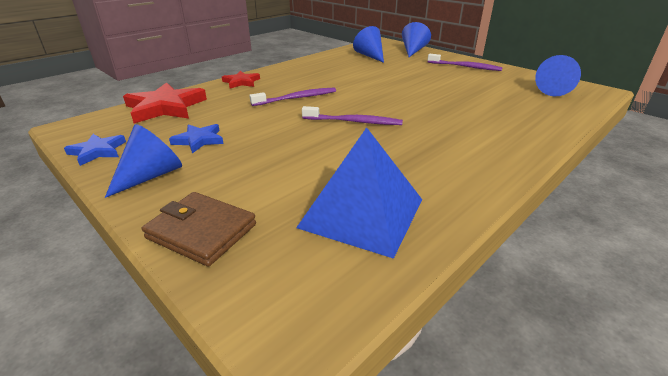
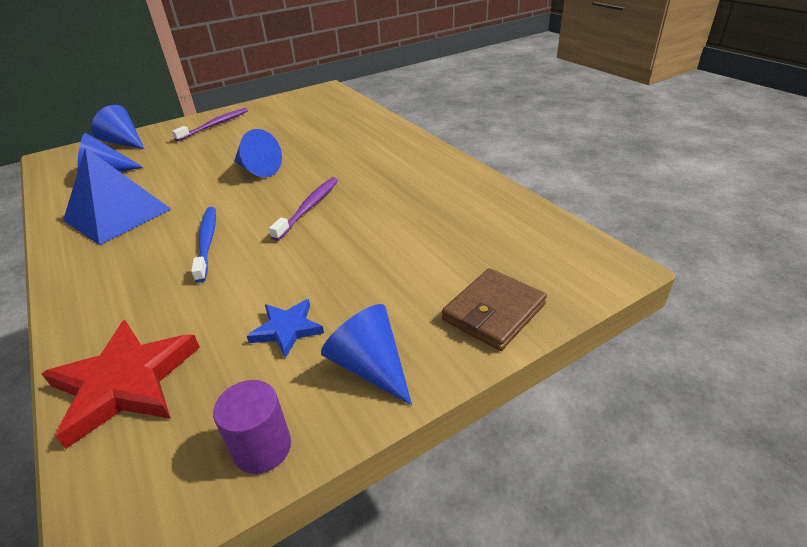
camera: 75 degrees left, 5 degrees up
blue star [64,134,126,166] -> purple cylinder [213,380,291,474]
red star [222,71,260,89] -> none
purple toothbrush [249,88,336,106] -> blue toothbrush [191,207,216,283]
blue pyramid [296,127,422,259] -> blue pyramid moved to [63,147,171,245]
blue cone [535,55,581,96] -> blue cone moved to [234,129,282,177]

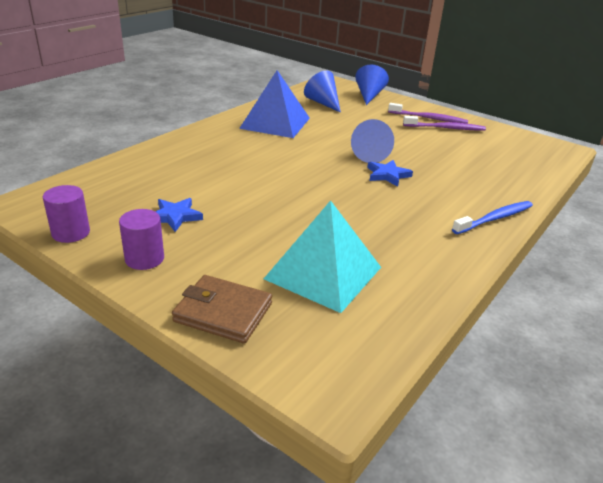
camera: 65 degrees right, 5 degrees down
red star [42,320,200,449] -> none
blue toothbrush [191,207,216,283] -> blue toothbrush moved to [452,201,533,234]
purple toothbrush [269,177,338,241] -> purple toothbrush moved to [403,116,486,131]
blue cone [321,304,412,405] -> purple cylinder [119,209,164,270]
none -> turquoise pyramid [264,200,381,313]
none -> blue star [367,160,413,187]

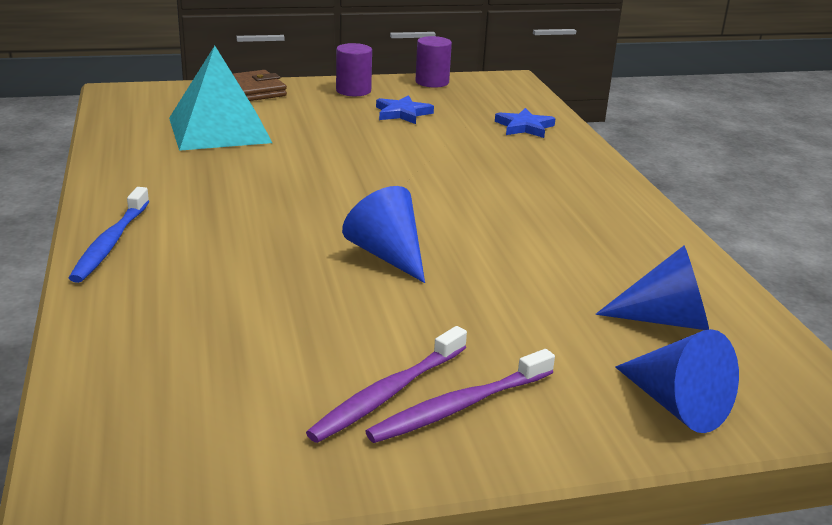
camera: 130 degrees right, 5 degrees down
blue pyramid [239,70,310,138] -> none
blue star [367,160,413,187] -> blue star moved to [495,108,556,138]

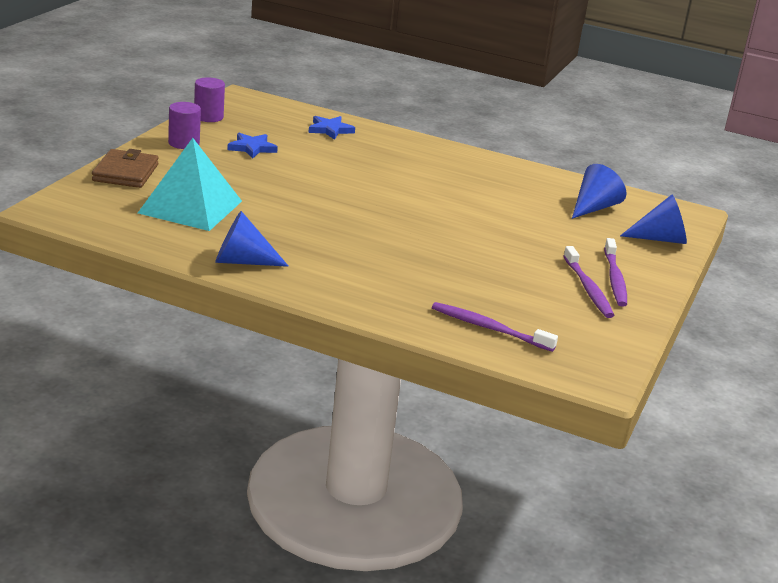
camera: 55 degrees left, 0 degrees up
blue toothbrush [69,187,149,283] -> none
blue cone [342,186,425,283] -> blue cone moved to [215,211,289,267]
none -> purple toothbrush [432,302,558,352]

